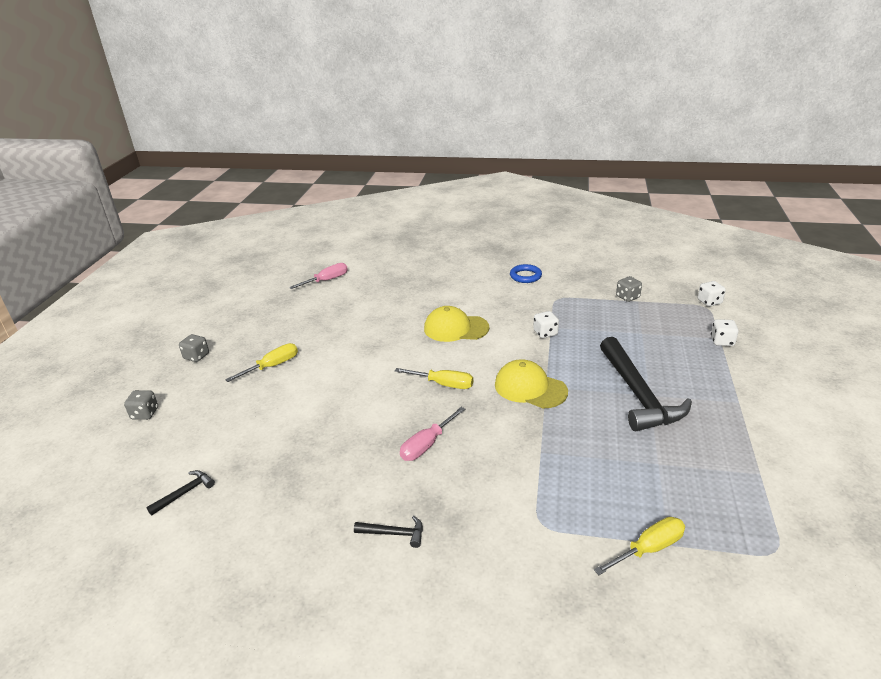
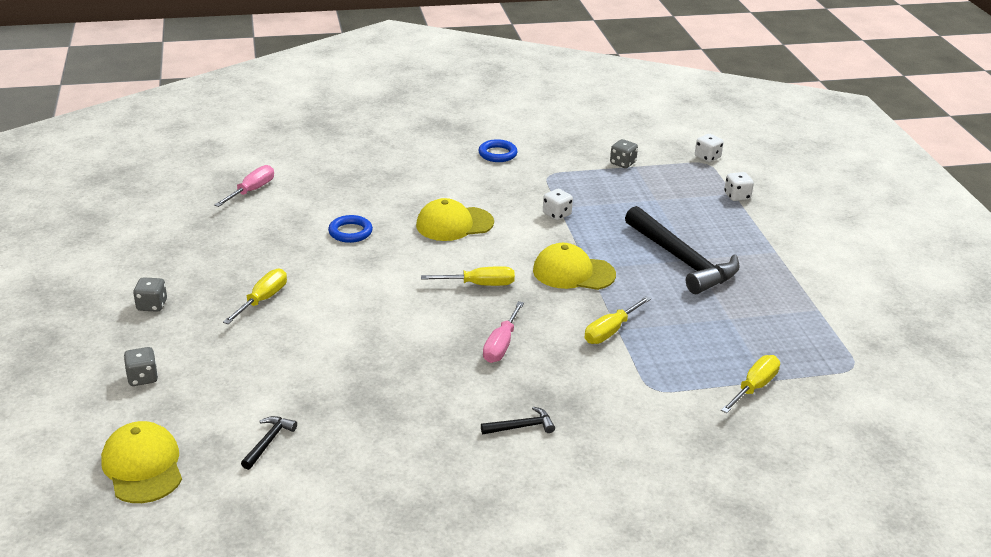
camera: 25 degrees left, 0 degrees up
none -> yellow cap [101,421,182,503]
none -> blue ring [328,215,373,243]
none -> yellow screwdriver [584,296,651,344]

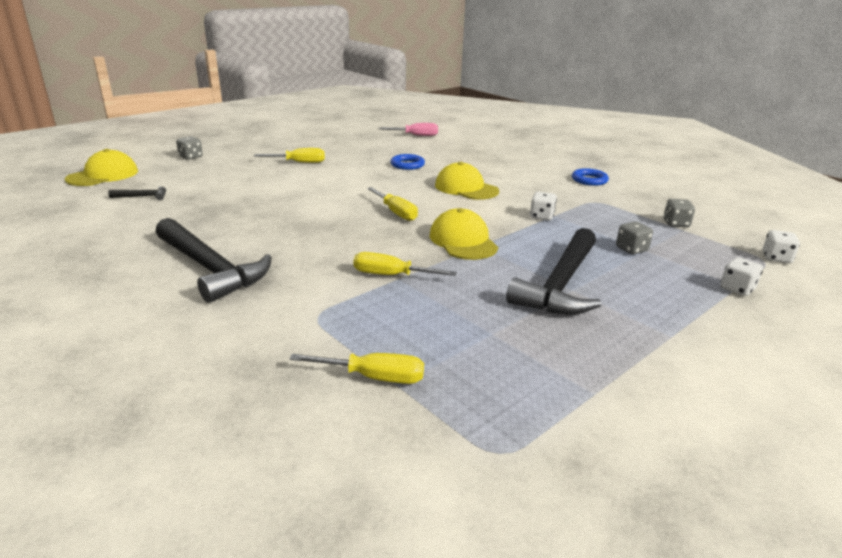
camera: 60 degrees right, 5 degrees down
grey dice [133,277,167,312] -> grey dice moved to [616,221,653,255]
black hammer [481,407,555,434] -> black hammer [156,218,272,303], size x2.38
pink screwdriver [483,301,524,363] -> none

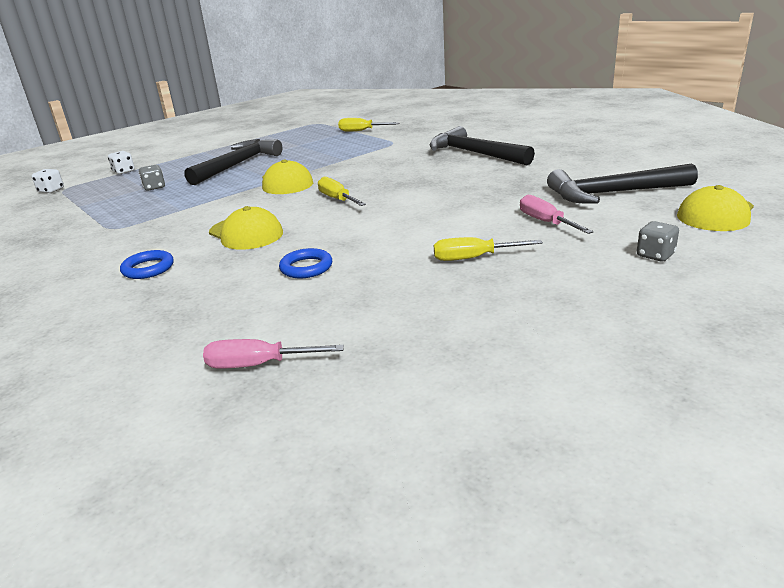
camera: 175 degrees left, 0 degrees up
black hammer [108,186,166,200] -> black hammer [547,163,698,204], size x2.38
yellow screwdriver [353,252,457,276] -> none
white dice [530,191,557,221] -> none
blue ring [572,168,609,186] -> blue ring moved to [120,250,174,279]
grey dice [663,199,695,227] -> none
none -> pink screwdriver [520,195,594,234]

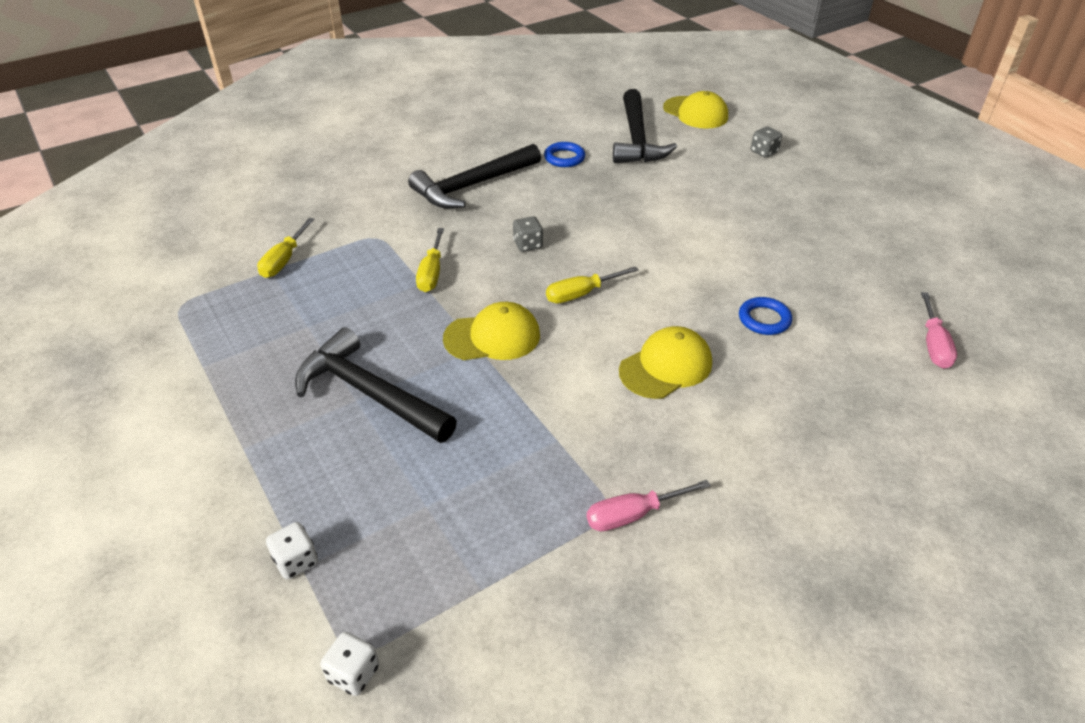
camera: 85 degrees left, 15 degrees up
blue ring [120,250,174,279] -> blue ring moved to [544,142,585,167]
grey dice [139,165,165,191] -> grey dice moved to [513,216,543,252]
yellow screwdriver [434,237,543,261] -> yellow screwdriver moved to [416,228,444,292]
pink screwdriver [520,195,594,234] -> pink screwdriver moved to [587,480,711,531]

